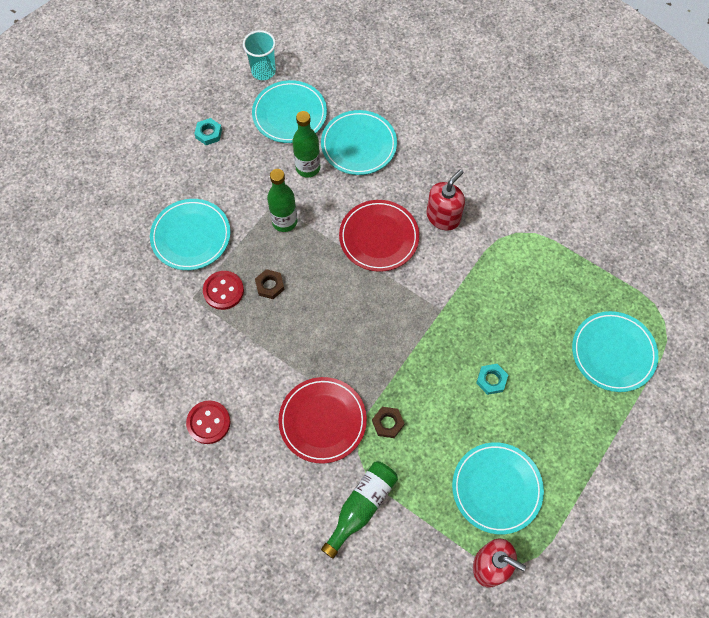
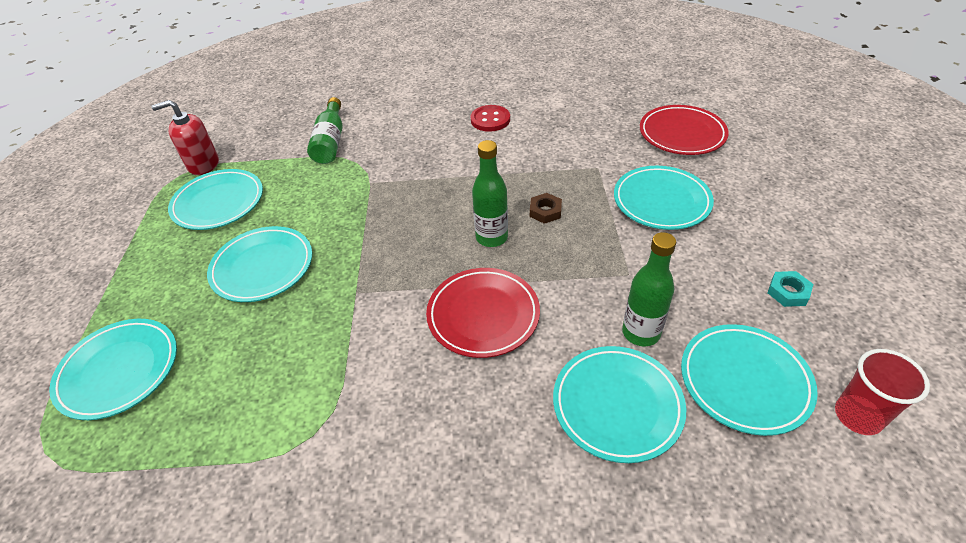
camera: 145 degrees right, 20 degrees down
red button [203,271,244,310] -> none
turquoise cup [243,30,276,80] -> red cup [835,349,930,435]
green bottle [267,169,297,232] -> green bottle moved to [472,140,508,247]
red plate [278,377,367,464] -> red plate moved to [640,105,729,155]
brown nut [372,407,405,438] -> none
red soap dispenser [426,169,465,230] -> none
turquoise nut [476,364,508,395] -> turquoise plate [207,226,312,302]

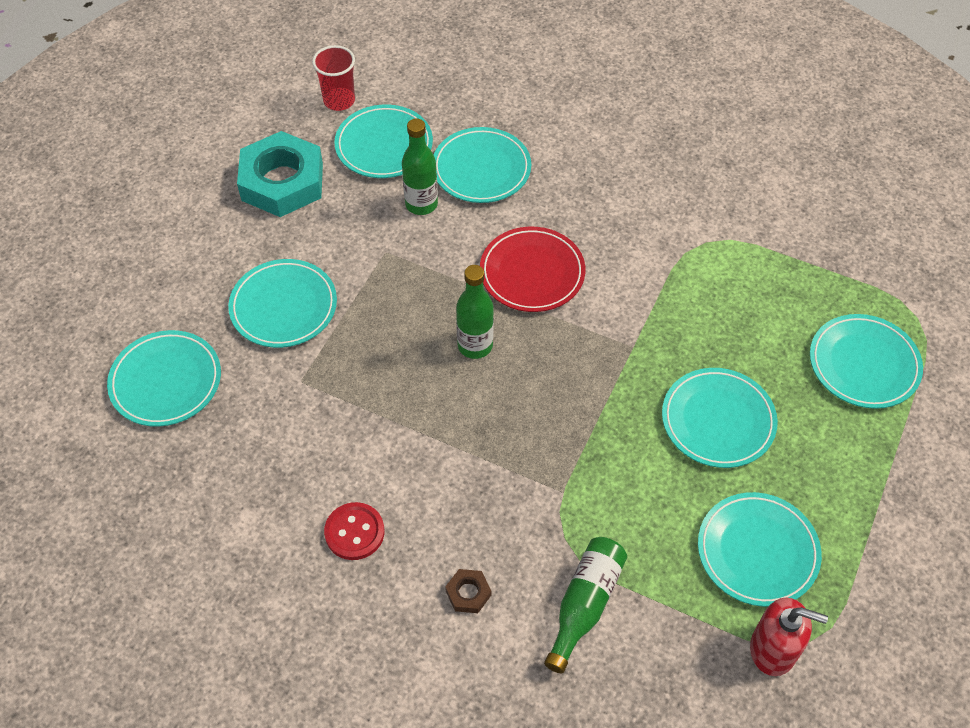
camera: 155 degrees left, 10 degrees up
brown nut [530,193,562,224] -> brown nut moved to [445,569,491,613]
red plate [640,105,729,155] -> turquoise plate [107,330,221,427]
turquoise nut [768,271,813,307] -> turquoise nut [237,131,323,217], size x2.47

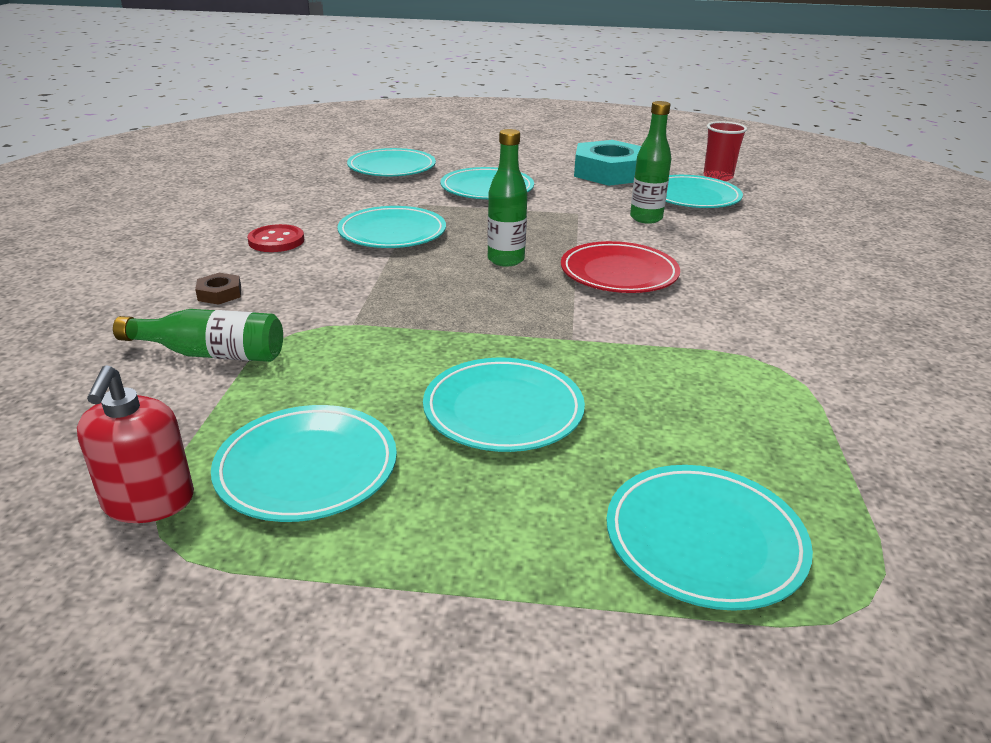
camera: 70 degrees right, 25 degrees down
turquoise plate [434,127,531,203] -> turquoise plate moved to [337,206,446,248]

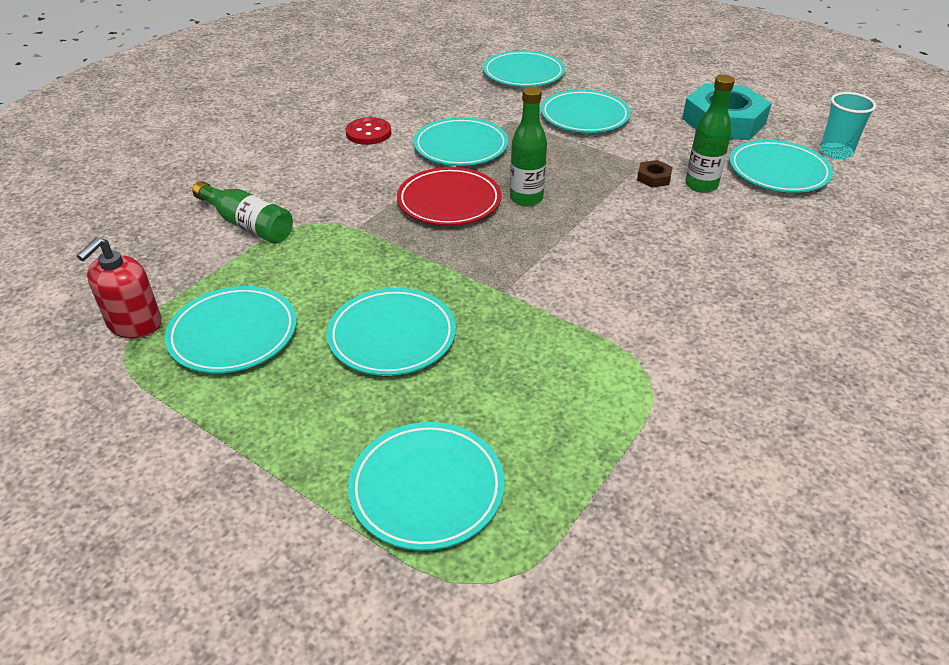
camera: 30 degrees right, 10 degrees up
brown nut [195,273,241,305] -> brown nut moved to [637,160,673,188]
red plate [561,241,680,293] -> red plate moved to [397,167,501,226]
red cup [703,121,747,181] -> turquoise cup [820,92,876,159]

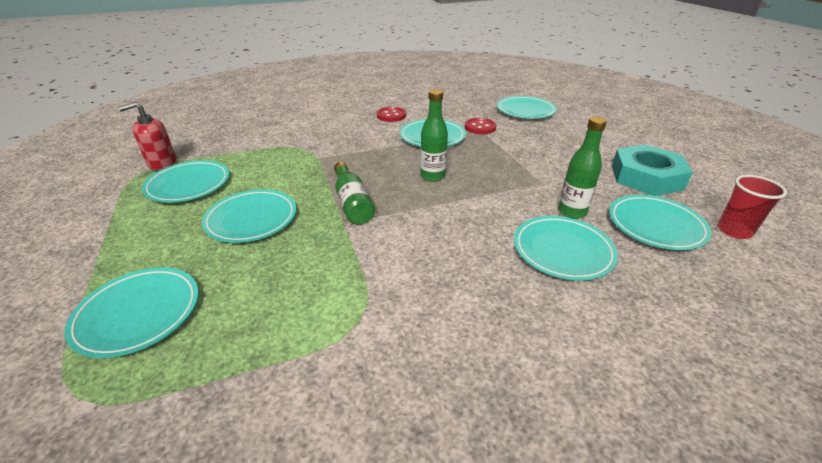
camera: 35 degrees right, 5 degrees down
green bottle [192,181,293,244] -> green bottle moved to [334,162,375,225]
red plate [397,167,501,226] -> none
turquoise plate [541,90,631,133] -> turquoise plate moved to [514,216,618,280]
brown nut [637,160,673,188] -> none
turquoise cup [820,92,876,159] -> red cup [718,175,787,239]
none -> red button [465,118,496,134]

